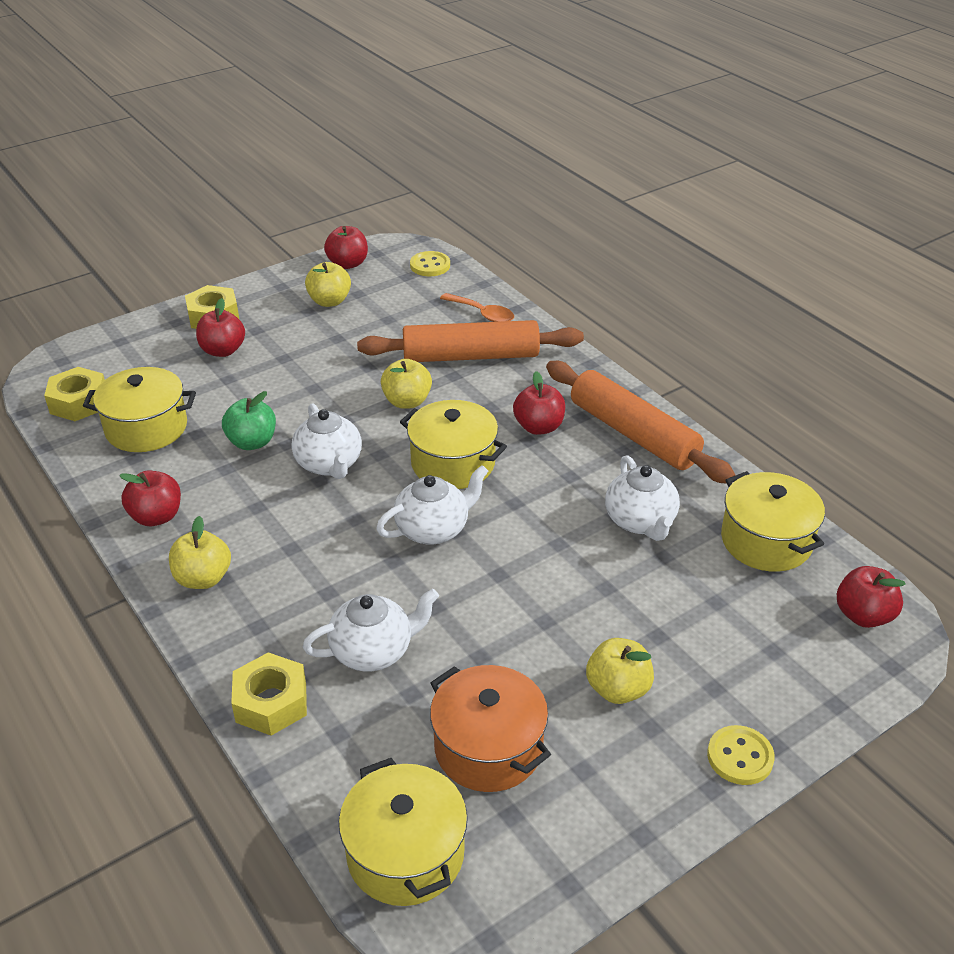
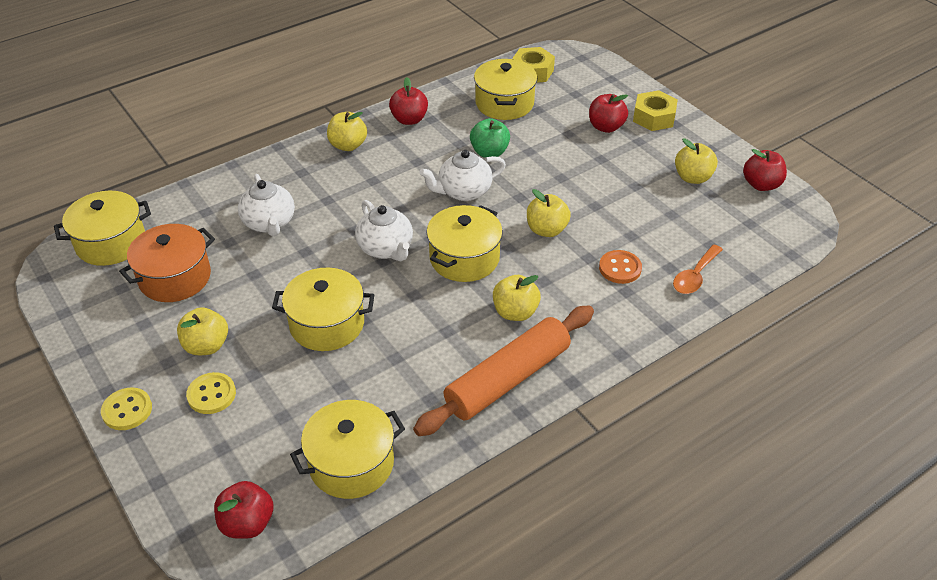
camera: 90 degrees right, 5 degrees up
yellow nut [231,652,307,736] -> none
orange rolling pin [357,320,584,362] -> orange button [599,250,642,284]
yellow button [410,251,450,276] -> yellow button moved to [186,372,236,414]
red apple [513,371,565,435] -> yellow apple [493,275,541,321]
white teapot [605,455,680,541] -> none
none -> yellow pot [272,268,374,351]

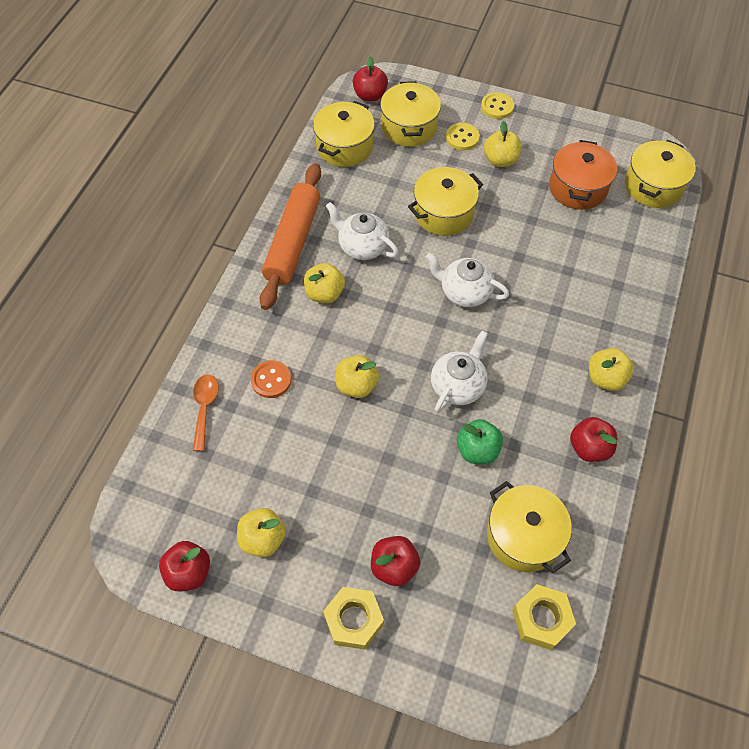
camera: 145 degrees right, 15 degrees up
white teapot [238,174,295,236] -> white teapot moved to [326,202,399,260]
yellow pot [427,205,503,282] -> yellow pot moved to [380,81,441,147]

